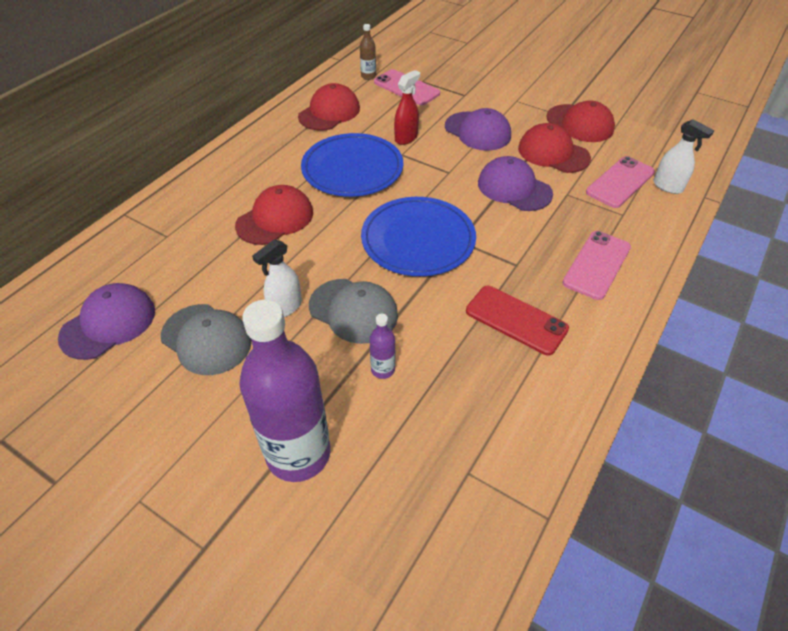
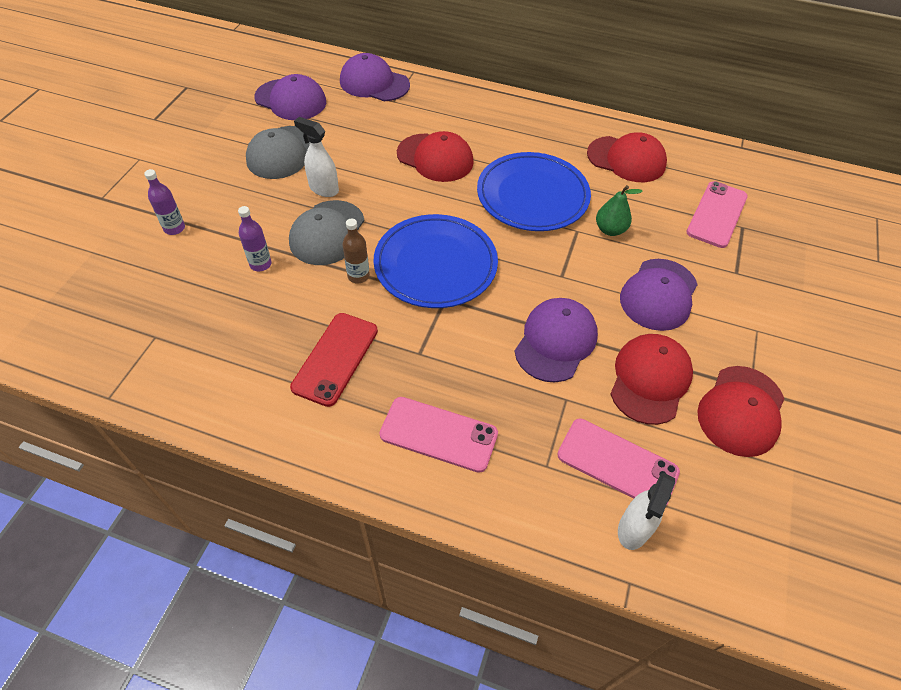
camera: 75 degrees right, 5 degrees up
purple bottle [239,300,330,482] -> purple bottle [144,169,185,235], size x0.41
brown bottle [360,24,376,80] -> brown bottle moved to [342,219,370,284]
red spray bottle [394,70,420,145] -> green pear [596,185,643,236]
none -> purple cap [340,53,410,101]

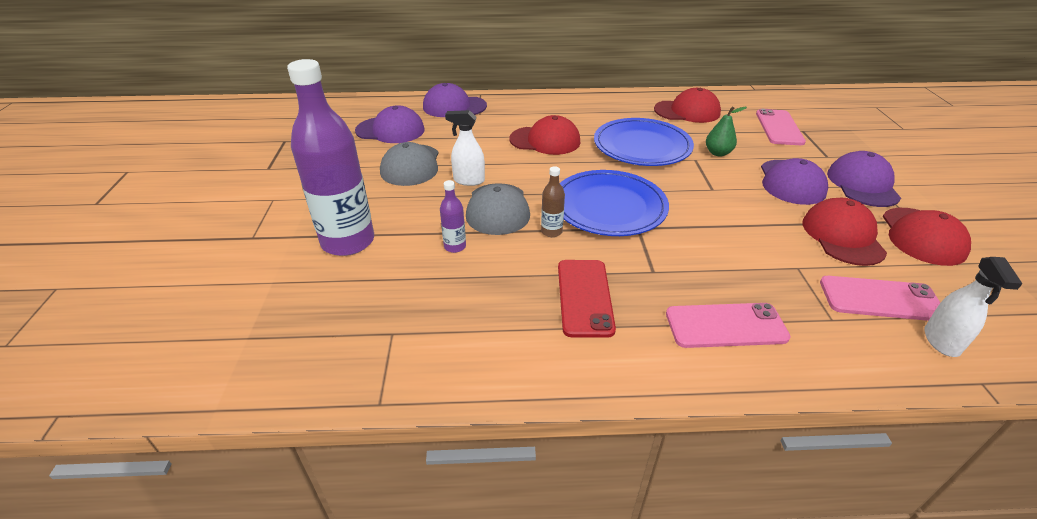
camera: 20 degrees left, 15 degrees down
purple bottle [144,169,185,235] -> purple bottle [287,59,374,256], size x2.42
purple cap [514,298,598,382] -> purple cap moved to [827,151,901,207]

